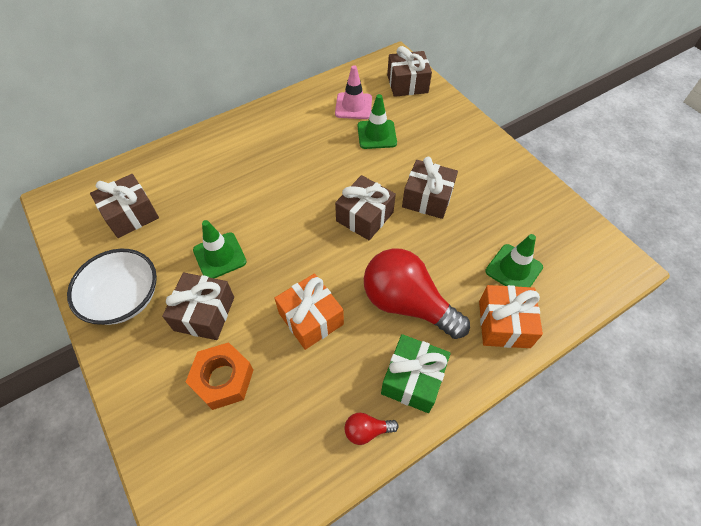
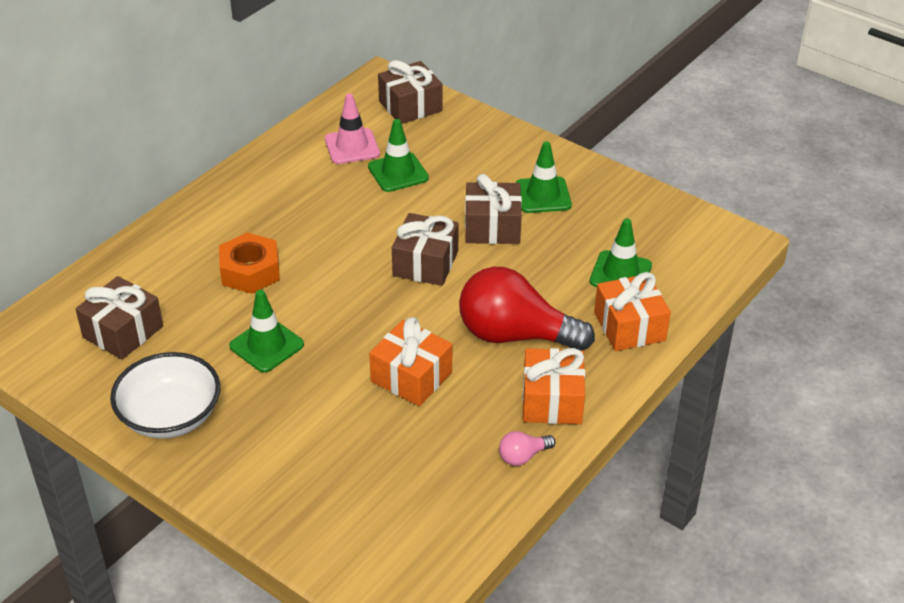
camera: 20 degrees left, 15 degrees down
brown gift [162,272,234,340] -> none
orange nut [186,342,253,410] -> orange nut moved to [219,233,280,294]
red light bulb [344,413,399,445] -> pink light bulb [499,431,556,466]
green gift [381,334,450,413] -> orange gift [522,348,585,424]
none -> green traffic cone [516,141,572,213]

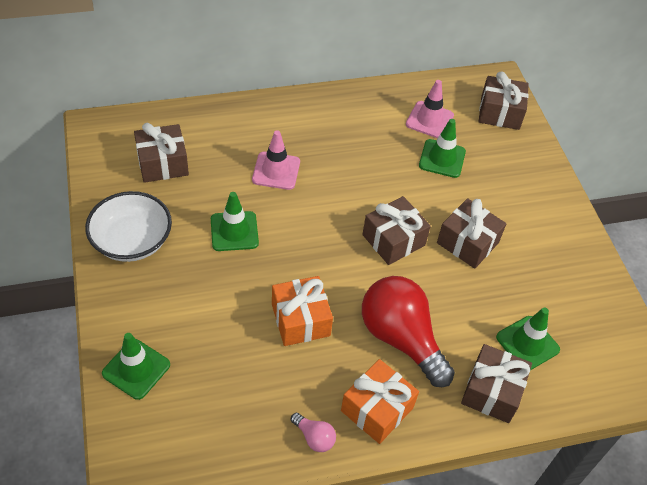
camera: 35 degrees right, 10 degrees up
orange nut [219,233,280,294] -> pink traffic cone [252,130,300,190]
pink light bulb [499,431,556,466] -> pink light bulb turned 150 degrees counterclockwise [291,412,336,452]
green traffic cone [516,141,572,213] -> green traffic cone moved to [102,333,170,400]
orange gift [594,272,671,351] -> brown gift [461,344,532,423]

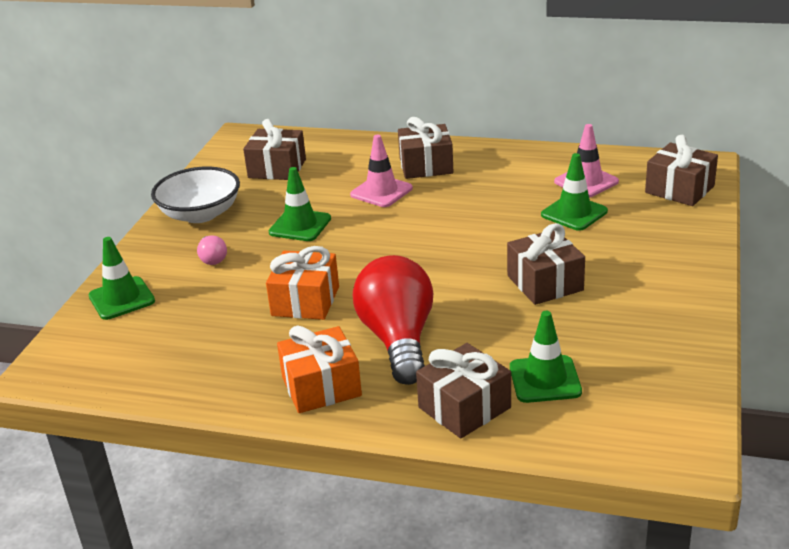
camera: 35 degrees right, 20 degrees down
pink light bulb [291,412,336,452] -> pink light bulb moved to [197,235,227,265]
brown gift [362,196,431,265] -> brown gift moved to [398,117,453,179]

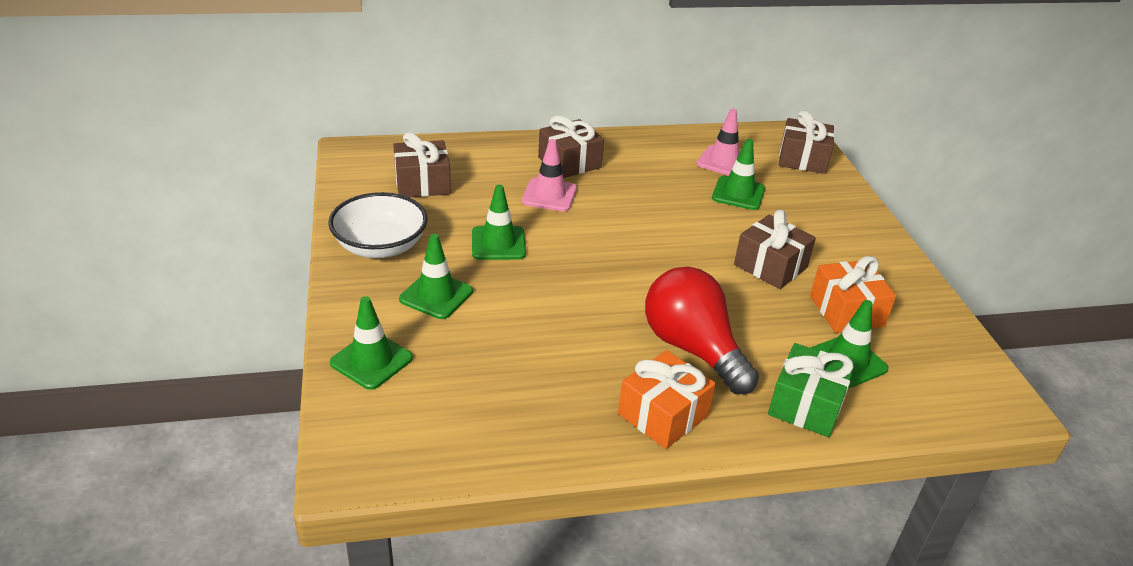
camera: 30 degrees left, 5 degrees up
pink light bulb [197,235,227,265] -> green traffic cone [399,234,473,319]
orange gift [266,246,339,320] -> orange gift moved to [810,256,896,333]
brown gift [416,343,511,438] -> green gift [768,343,855,437]

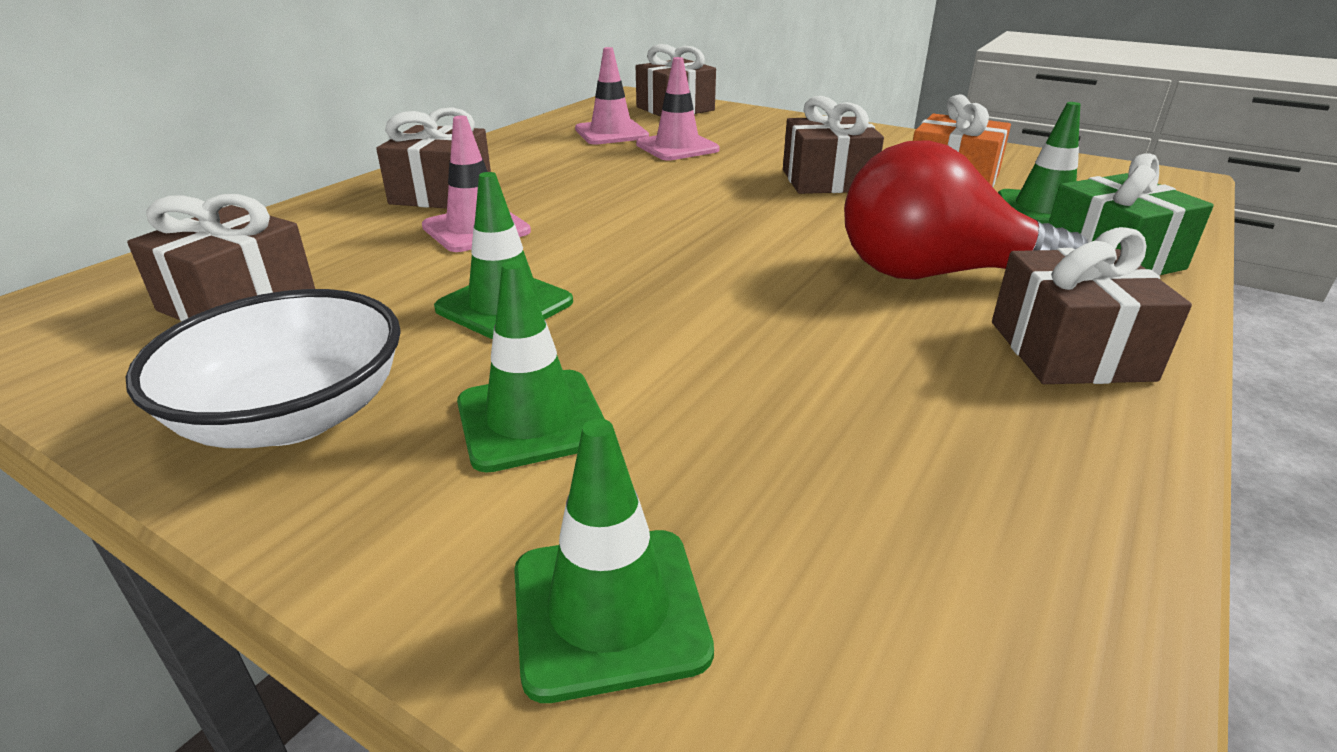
camera: 45 degrees left, 5 degrees down
orange gift [618,350,716,449] -> brown gift [992,227,1192,384]
green traffic cone [712,139,765,210] -> pink traffic cone [636,57,720,161]

